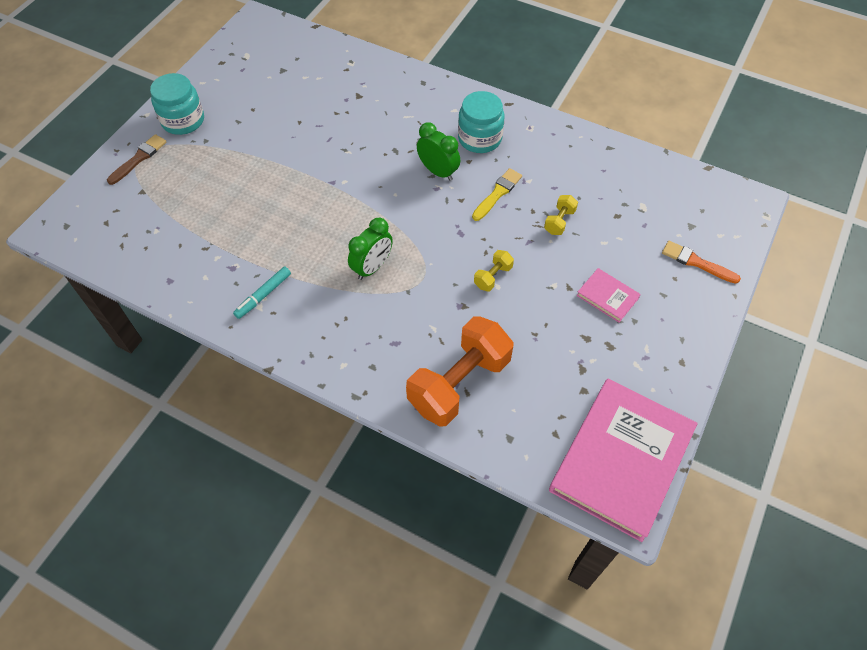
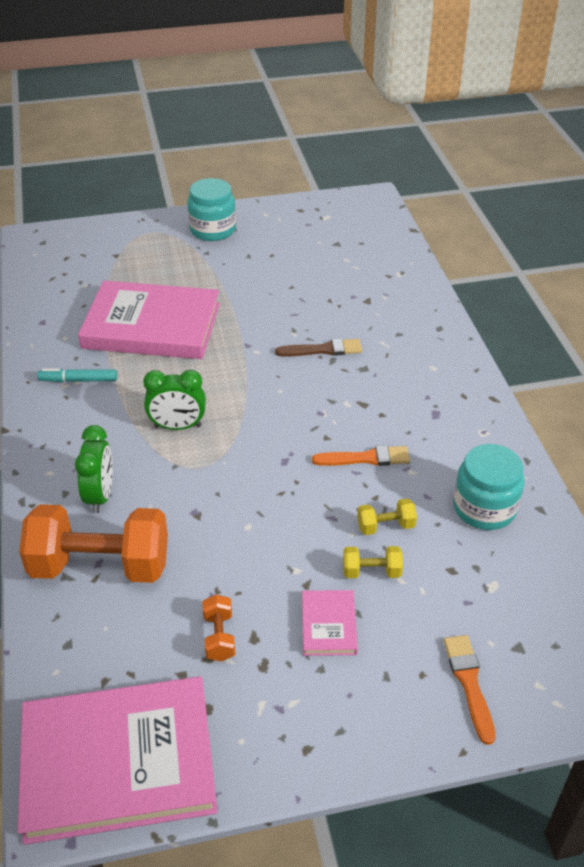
camera: 50 degrees right, 15 degrees down
brown brush [107,134,167,185] -> brown brush moved to [275,339,362,356]
green clock [417,122,460,181] -> green clock moved to [75,425,113,513]
turquoise jar [458,91,504,153] -> turquoise jar moved to [453,444,525,530]
yellow brush [472,168,522,221] -> orange brush [312,445,410,466]
yellow dumbbell [474,250,514,291] -> yellow dumbbell moved to [343,546,403,578]
none -> pink book [78,281,220,359]
none -> orange dumbbell [202,594,235,662]

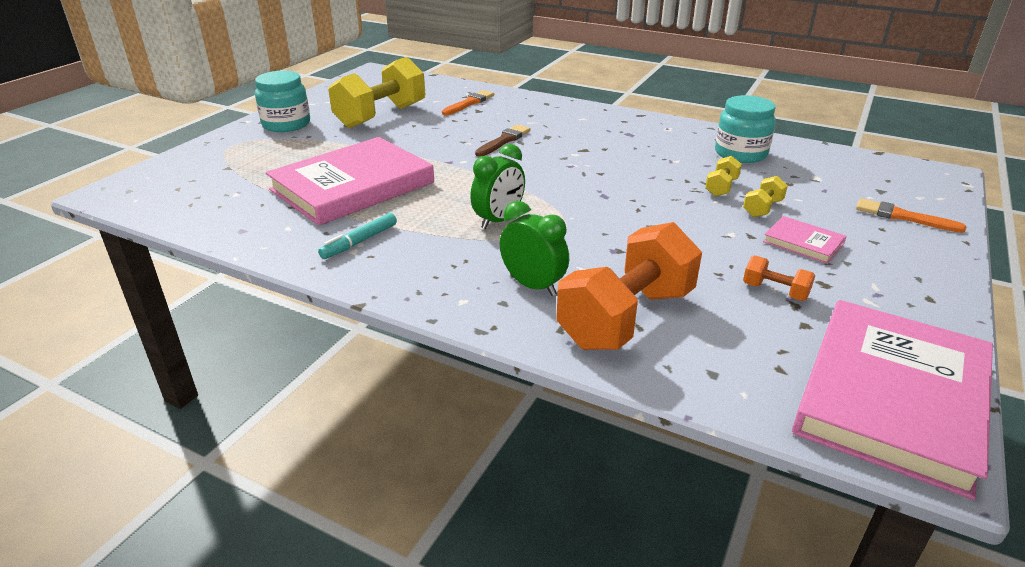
camera: 50 degrees left, 10 degrees down
orange brush [312,445,410,466] -> orange brush moved to [442,90,494,115]
none -> yellow dumbbell [328,57,425,128]

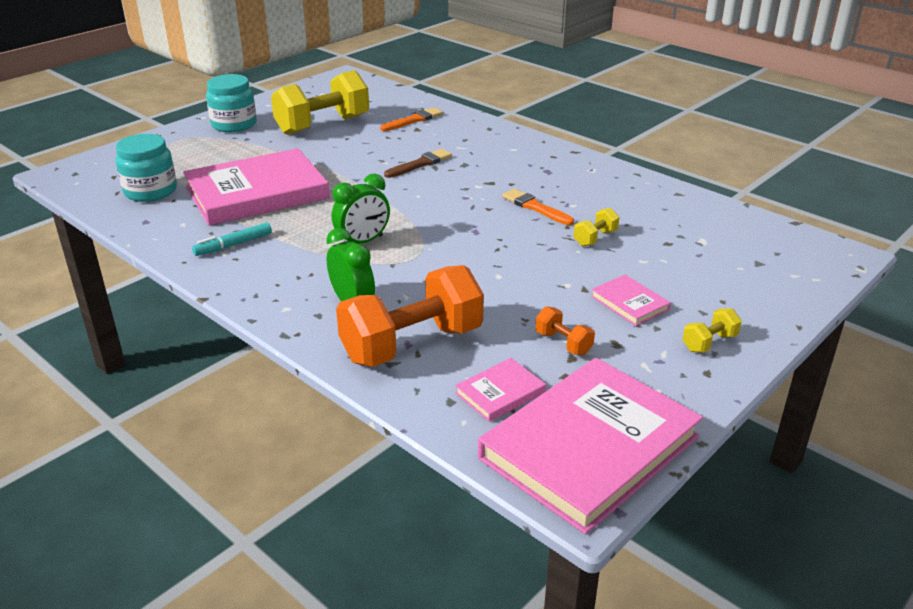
camera: 15 degrees right, 0 degrees up
turquoise jar [715,95,776,163] -> turquoise jar moved to [115,134,177,202]
yellow dumbbell [743,176,788,217] -> yellow dumbbell moved to [683,308,742,353]
orange brush [856,198,966,233] -> orange brush moved to [502,189,574,225]
none -> pink book [455,358,546,422]

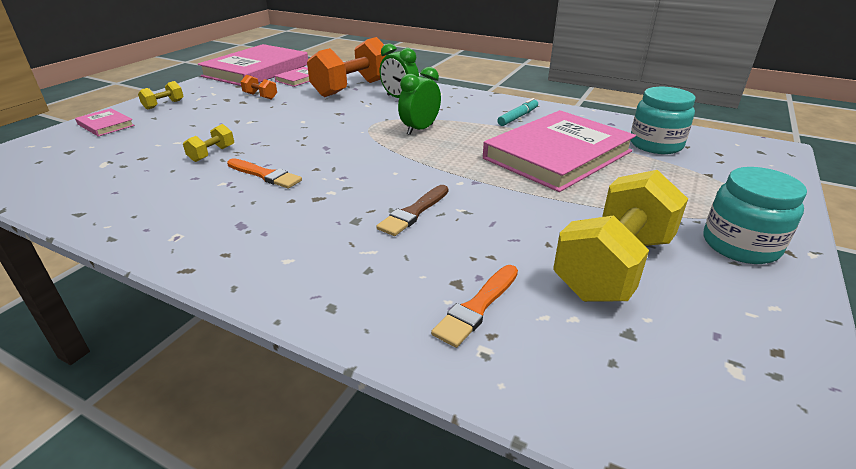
camera: 165 degrees right, 0 degrees up
pink book [591,275,671,326] -> pink book moved to [75,108,135,137]

